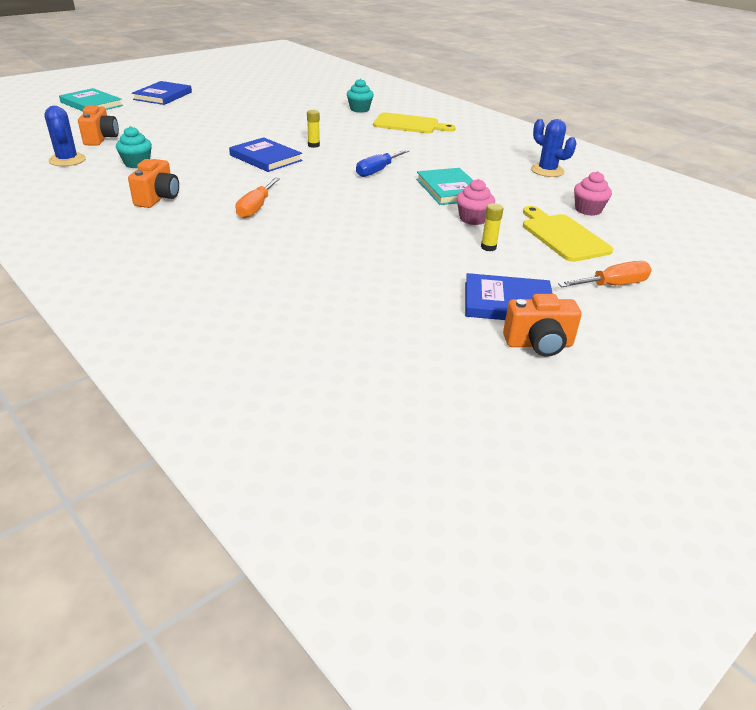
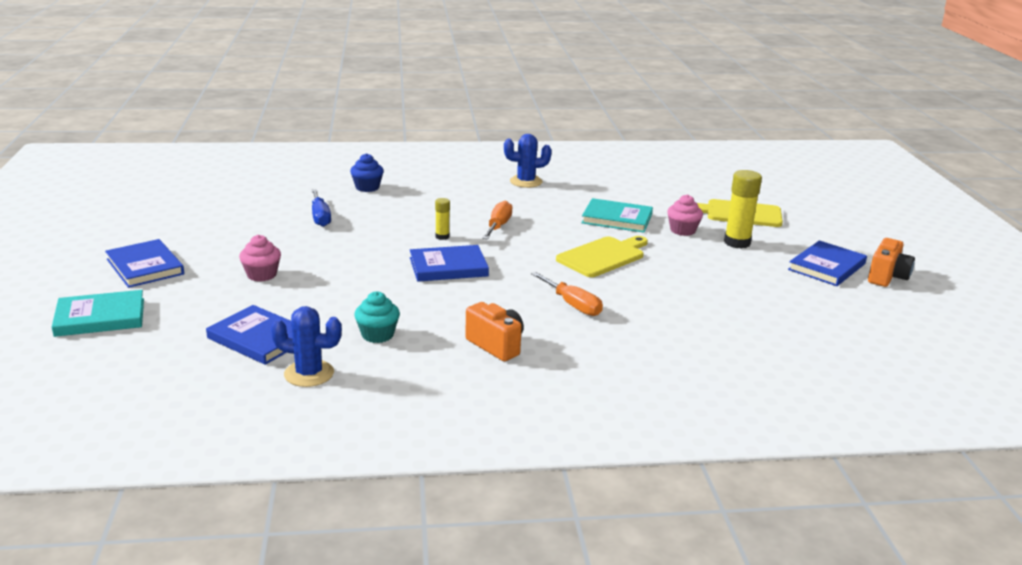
camera: 55 degrees left, 10 degrees down
orange camera [78,105,119,146] -> blue book [206,305,293,365]
turquoise cupcake [347,79,374,113] -> blue cupcake [350,153,384,192]
blue screwdriver [356,149,410,177] -> blue screwdriver moved to [312,189,331,227]
yellow cutting board [373,112,456,134] -> yellow cutting board moved to [556,236,648,277]
yellow glue stick [481,203,503,251] -> yellow glue stick [724,170,762,249], size x1.88
blue cactus [531,119,576,177] -> blue cactus moved to [504,134,552,188]
orange screwdriver [558,261,652,287] -> orange screwdriver moved to [482,201,512,239]
pink cupcake [574,171,612,216] -> pink cupcake moved to [239,235,281,282]

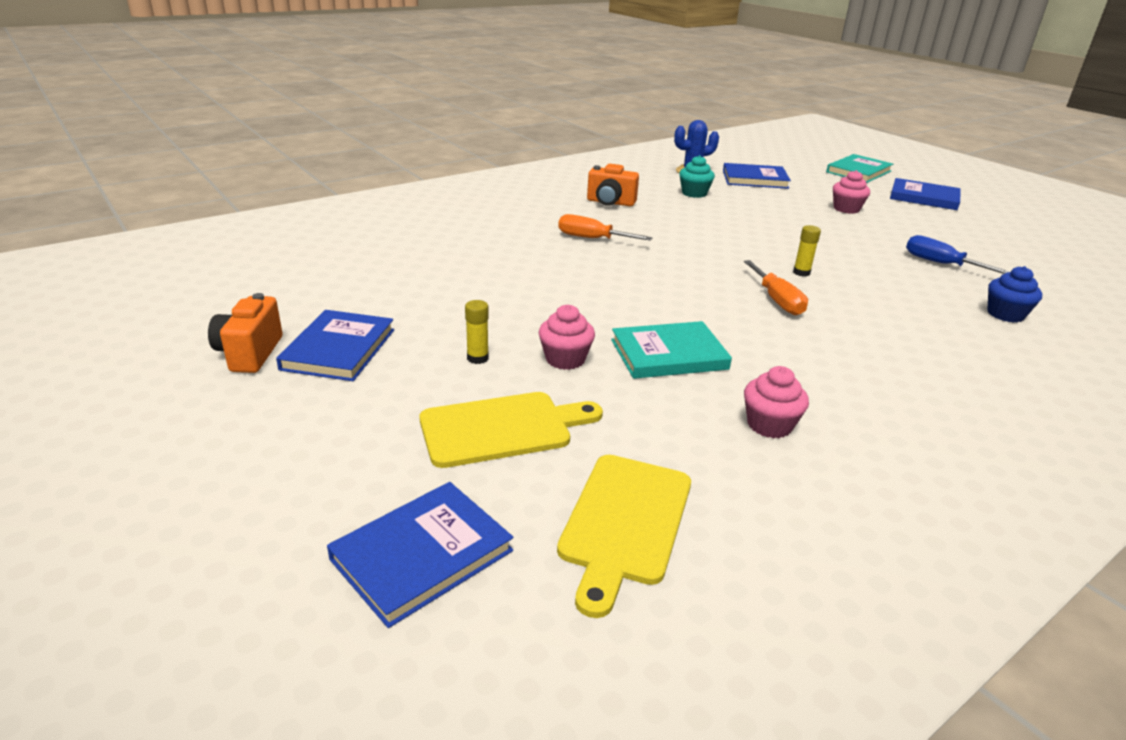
camera: 150 degrees right, 5 degrees up
blue book [410,245,489,282] -> blue book moved to [327,482,513,628]
blue cactus [504,134,552,188] -> none
yellow cutting board [556,236,648,277] -> yellow cutting board moved to [557,455,691,618]
yellow glue stick [724,170,762,249] -> yellow glue stick [465,300,489,364], size x0.53
none -> pink cupcake [744,366,809,439]

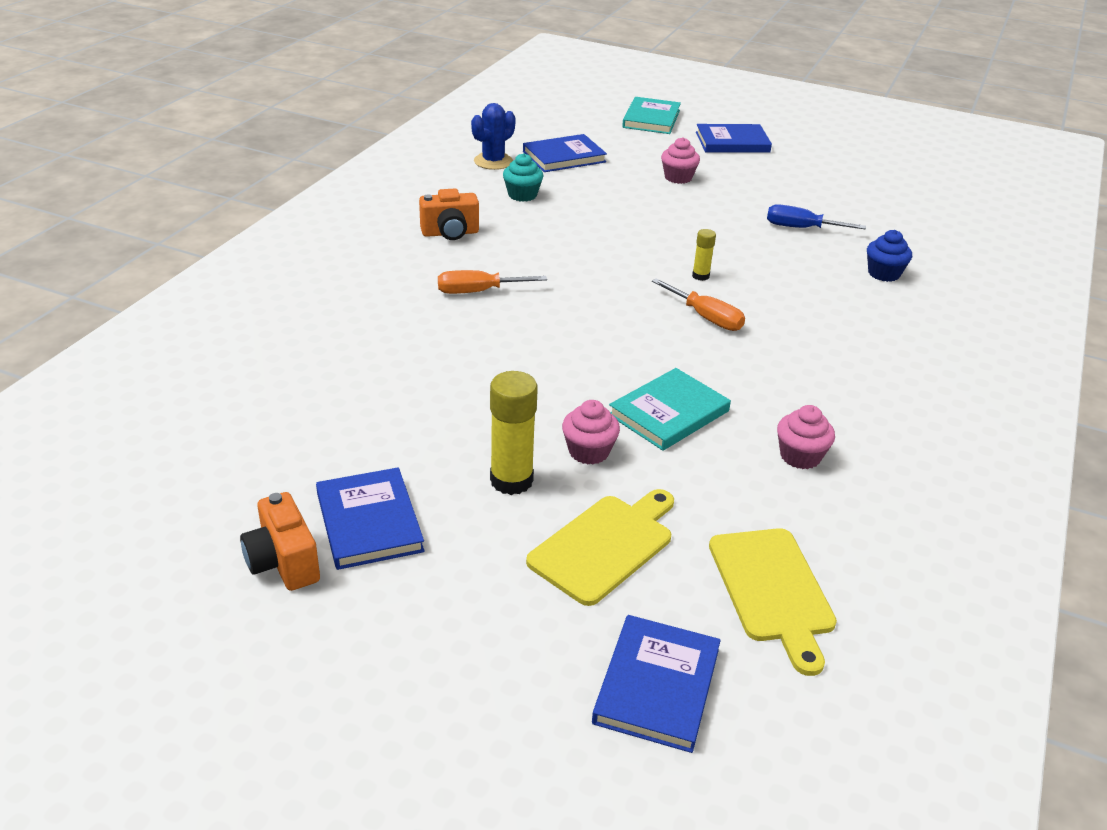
camera: 30 degrees left, 5 degrees up
yellow glue stick [465,300,489,364] -> yellow glue stick [490,371,538,495], size x1.88

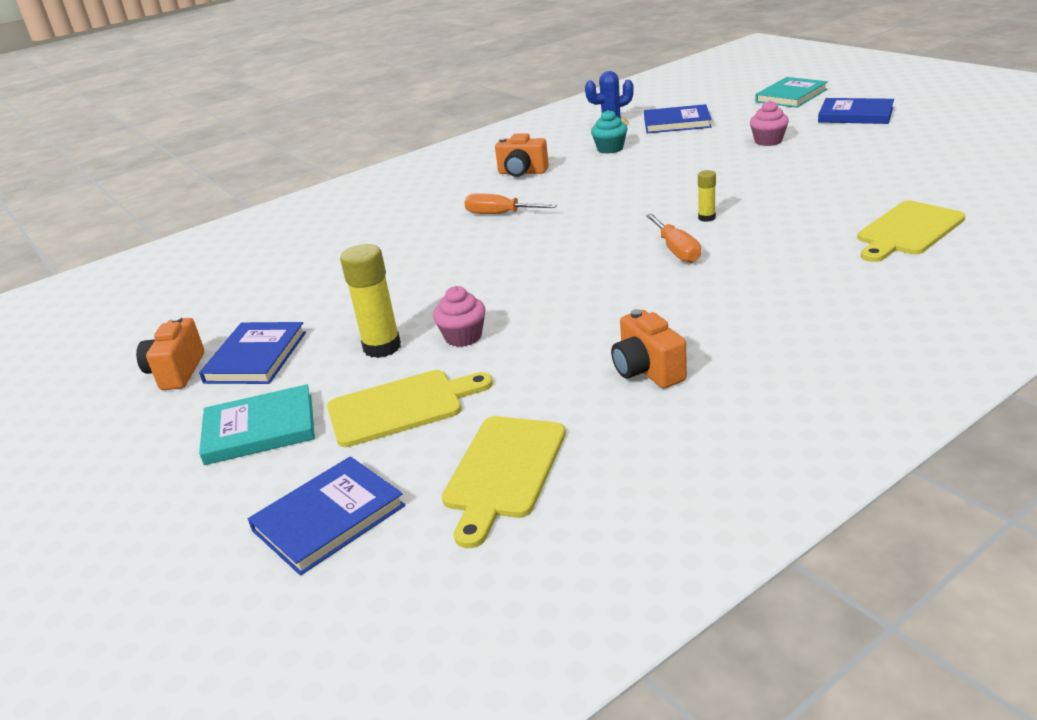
camera: 35 degrees right, 5 degrees down
turquoise book [609,368,731,451] -> turquoise book moved to [199,384,315,465]
blue screwdriver [767,204,866,229] -> none
pink cupcake [777,405,835,469] -> orange camera [611,309,687,388]
blue cupcake [867,230,912,282] -> yellow cutting board [857,201,965,262]

